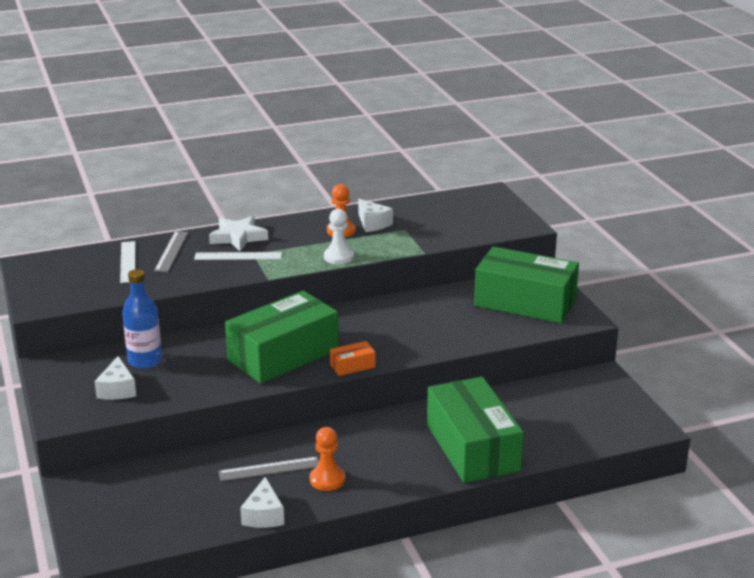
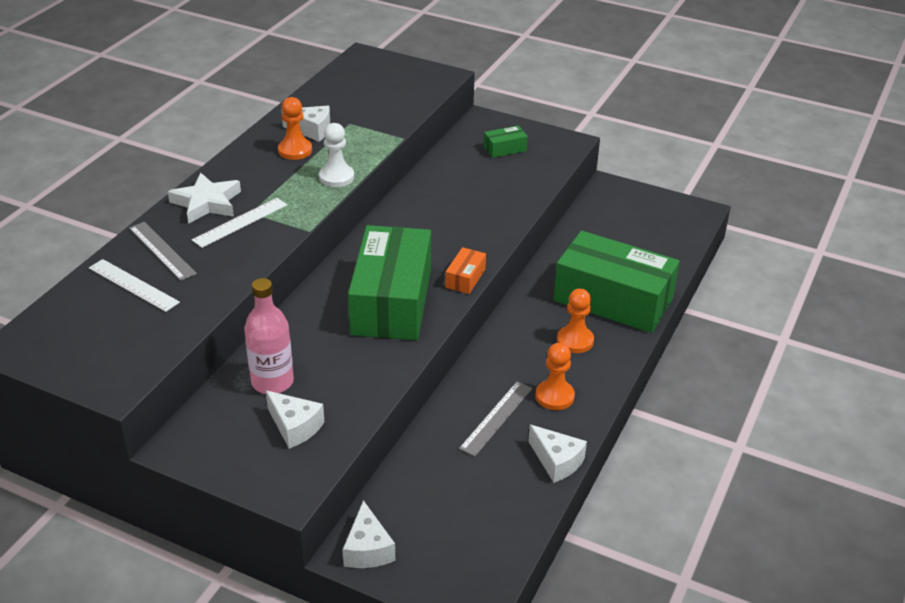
camera: 45 degrees left, 10 degrees up
blue bottle [122,269,162,369] -> pink bottle [244,278,294,394]
green box [474,246,579,323] -> green box [484,125,528,158], size x0.40
none -> white cheese [343,500,395,568]
none -> orange pawn [557,289,594,353]

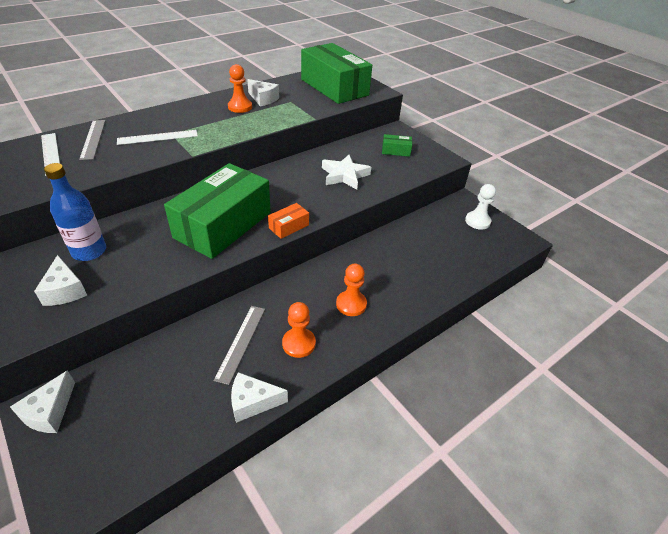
camera: 25 degrees right, 5 degrees up
white star [168,173,241,224] -> white star moved to [322,155,371,189]
pink bottle [244,278,294,394] -> blue bottle [44,163,106,261]
white pawn [319,123,354,187] -> white pawn moved to [465,184,496,230]
grey ruler [459,382,532,456] -> grey ruler turned 45 degrees counterclockwise [213,306,265,385]
white cheese [528,425,587,483] -> white cheese turned 105 degrees clockwise [231,372,288,423]
green box [553,231,680,333] -> green box moved to [301,43,372,104]

